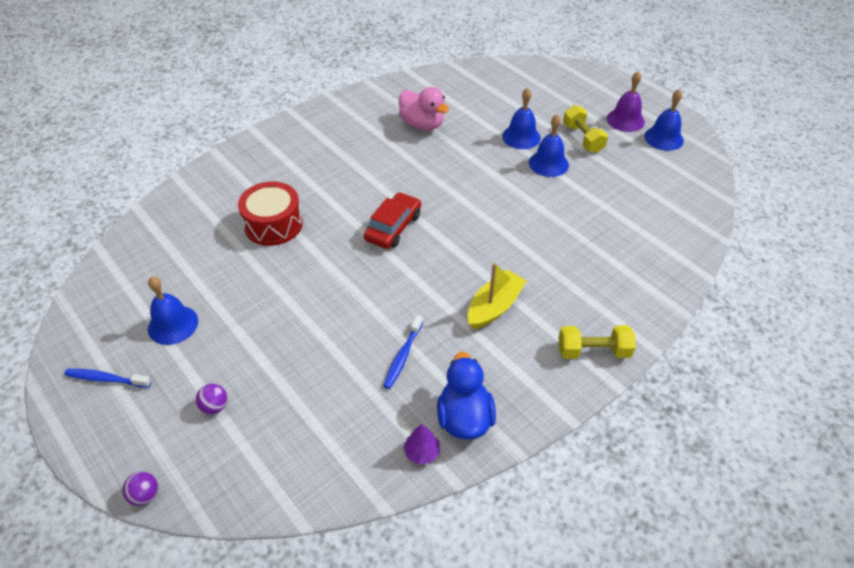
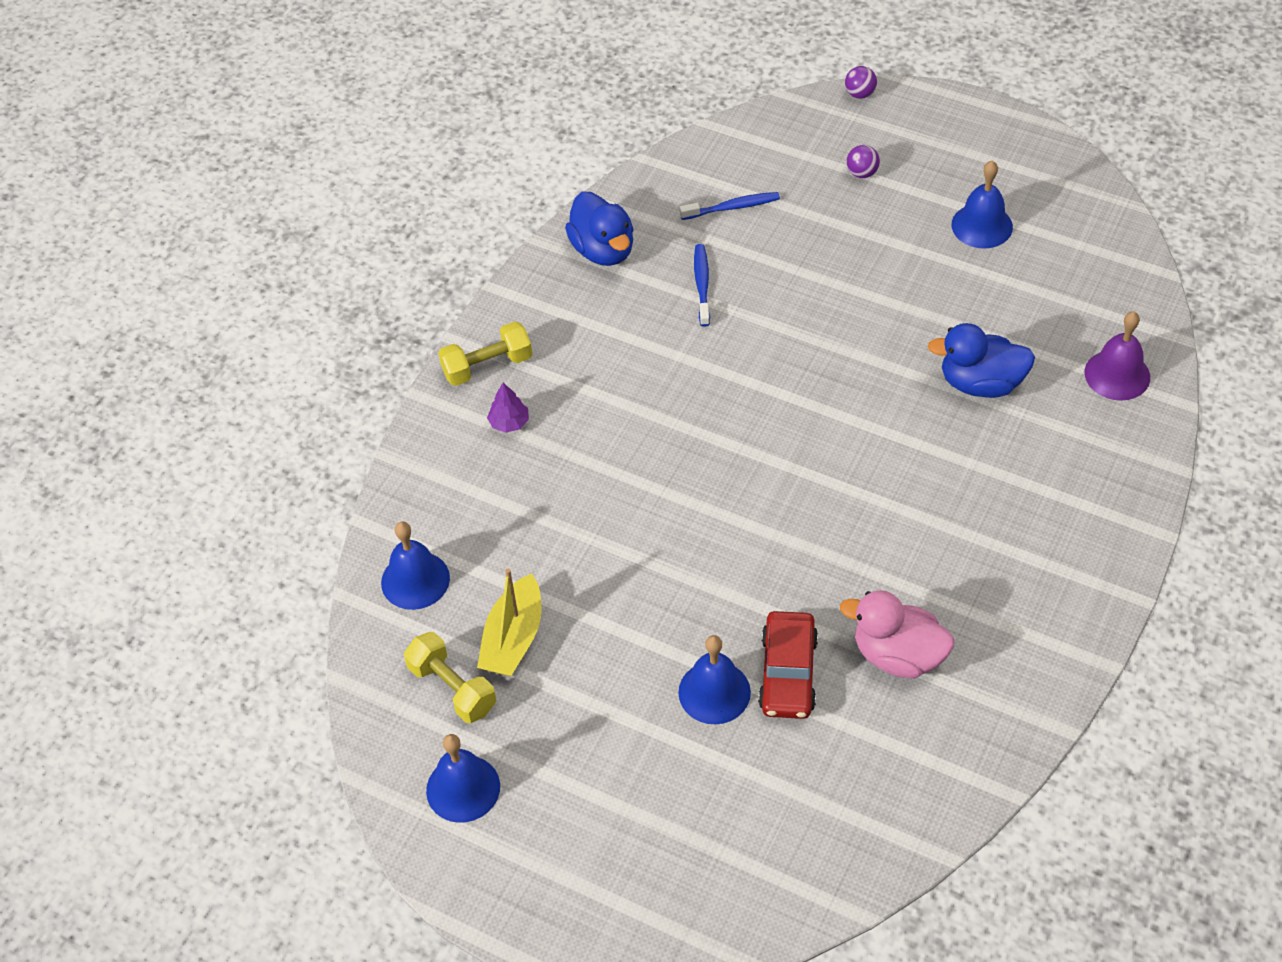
camera: 160 degrees right, 5 degrees up
blue toothbrush [64,369,151,388] -> blue toothbrush moved to [679,192,780,220]
red drum [238,181,303,246] -> blue duck [928,323,1035,398]
red car [364,192,421,249] -> red car moved to [758,611,818,719]
purple tree [404,424,440,465] -> purple tree moved to [487,383,529,433]
yellow boat [468,263,527,329] -> yellow boat moved to [477,568,541,676]
blue bell [529,114,569,177] -> blue bell moved to [381,521,450,610]
yellow dumbbell [563,105,608,153] -> yellow dumbbell moved to [404,632,497,723]
purple bell [607,71,645,132] -> purple bell moved to [1085,312,1150,401]

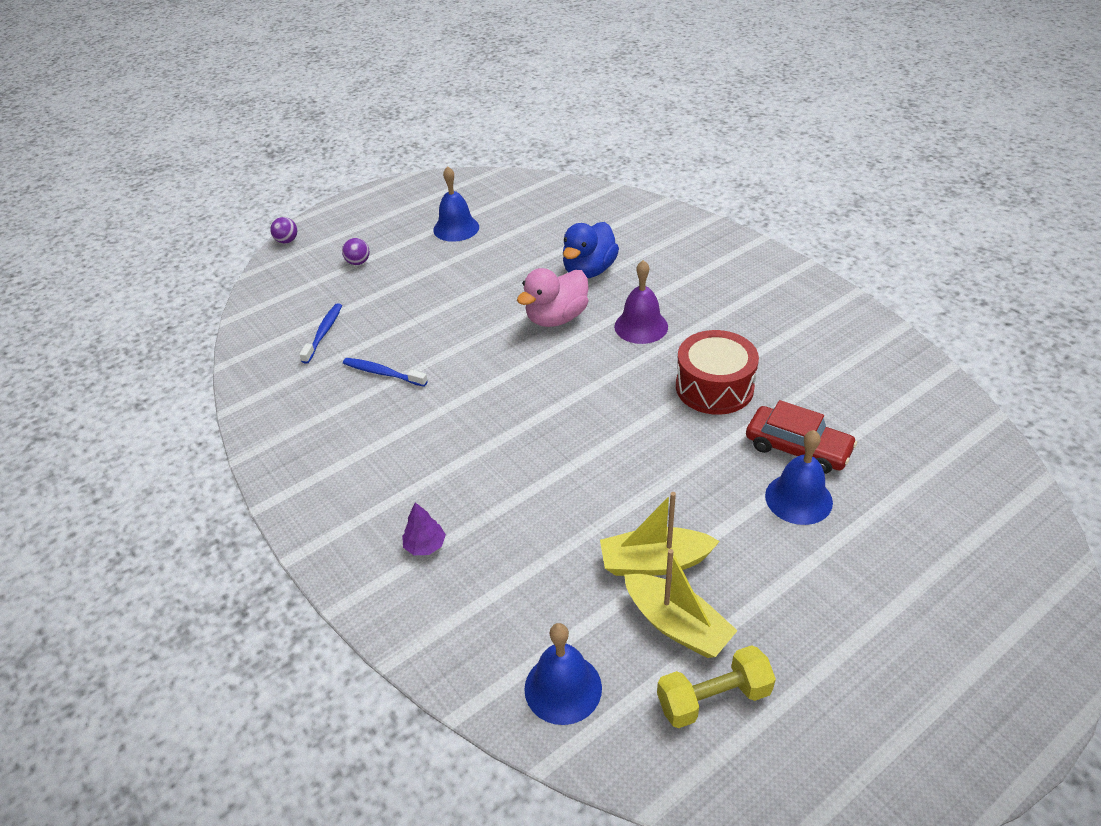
camera: 65 degrees left, 10 degrees down
blue bell [426,734,500,823] -> none
yellow dumbbell [438,322,532,386] -> none
blue duck [565,192,634,266] -> none
pink duck [840,590,954,679] -> pink duck moved to [517,268,589,327]
purple bell [1085,312,1150,401] -> purple bell moved to [614,260,668,344]
none -> yellow boat [600,492,720,576]
none -> red drum [676,330,759,415]

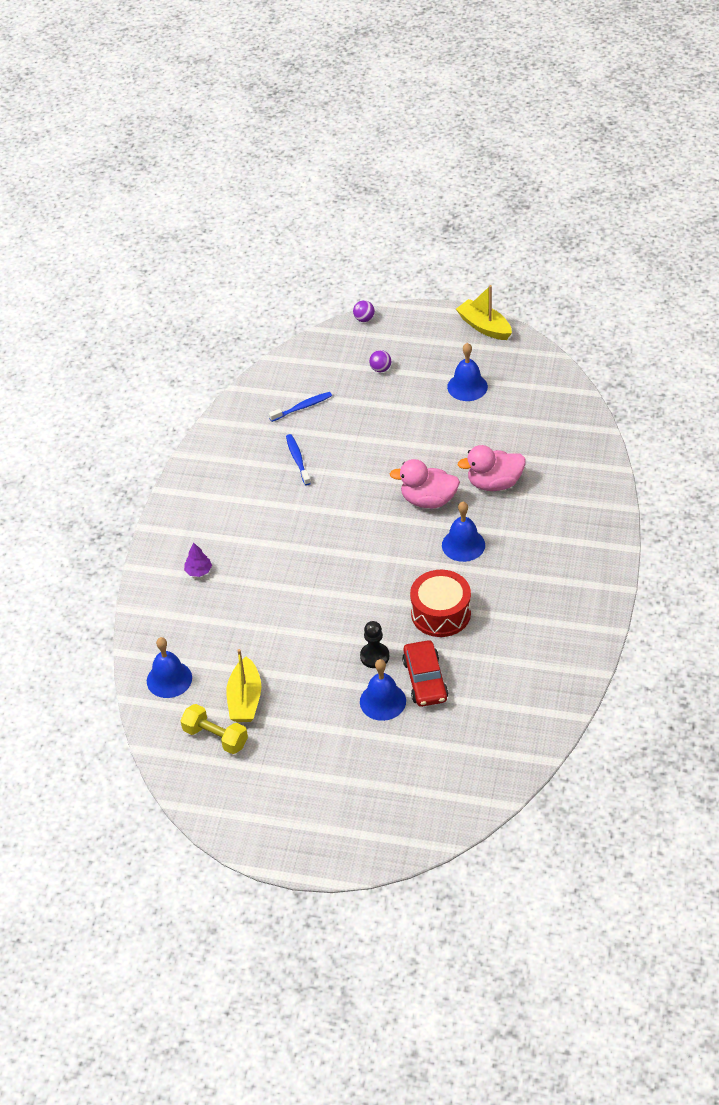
camera: 50 degrees right, 5 degrees up
blue duck [563,222,619,278] -> pink duck [458,445,526,491]
yellow boat [600,492,720,576] -> yellow boat moved to [456,285,512,340]
purple bell [614,260,668,344] -> blue bell [442,502,485,562]
none -> black pawn [360,621,389,668]

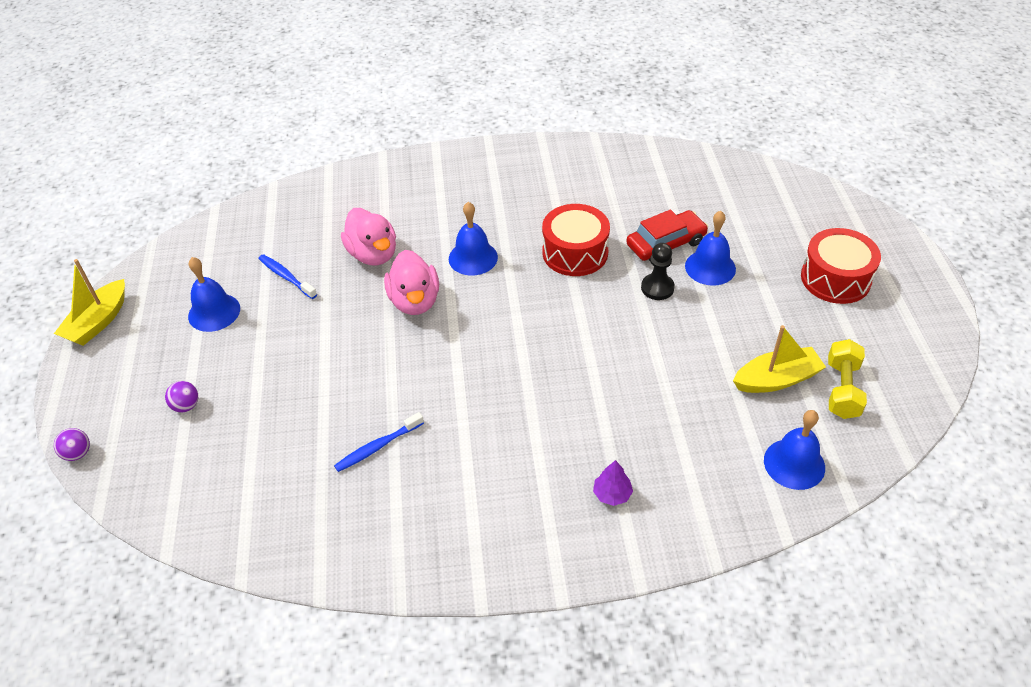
camera: 110 degrees left, 0 degrees up
blue toothbrush [269,392,332,422] -> blue toothbrush moved to [259,254,317,299]
none -> red drum [801,228,881,304]

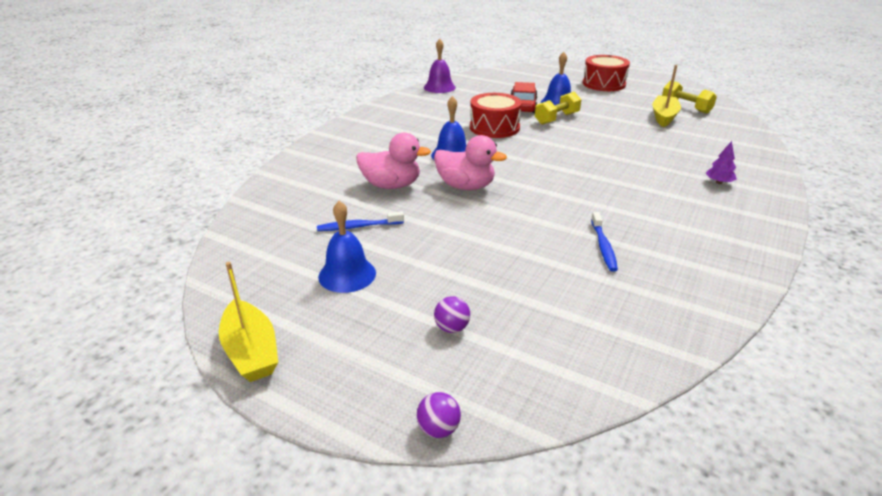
camera: 55 degrees left, 15 degrees down
black pawn [641,243,675,300] -> yellow dumbbell [535,92,581,125]
blue bell [764,410,825,490] -> none
none -> purple bell [424,39,456,93]

